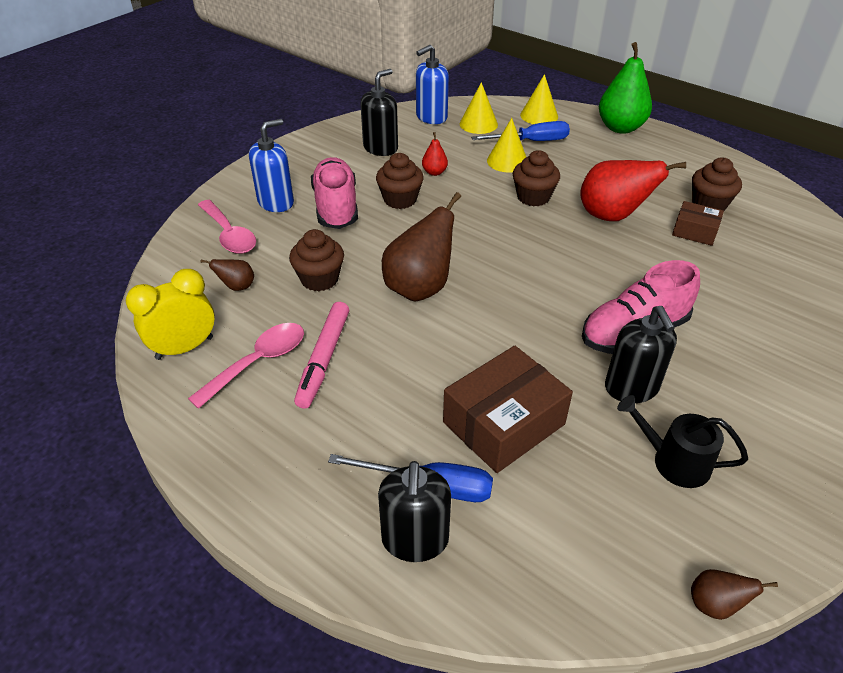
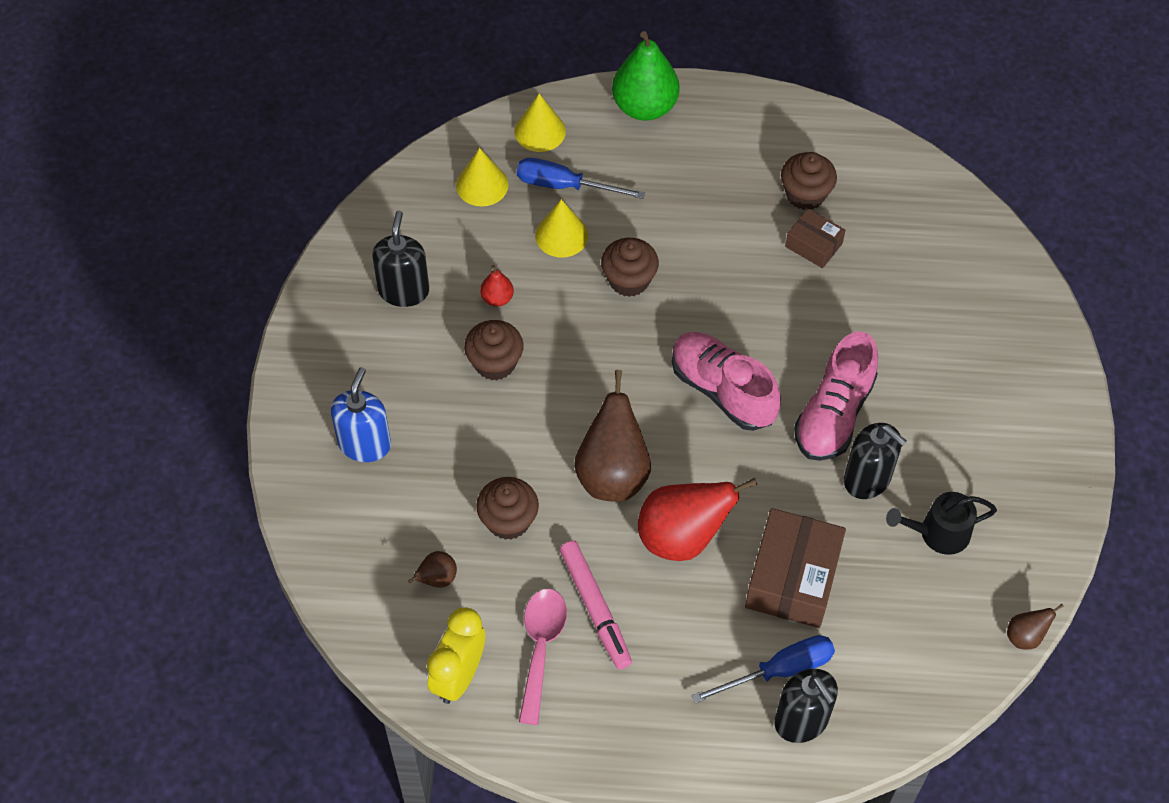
camera: 35 degrees left, 15 degrees up
pink spoon [198,200,256,254] -> none
pink shoe [311,157,358,229] -> pink shoe moved to [672,332,781,431]
blue soap dispenser [416,45,449,124] -> none
blue screwdriver [471,121,570,141] -> blue screwdriver turned 120 degrees counterclockwise [517,158,645,199]
red pear [580,160,686,221] -> red pear moved to [638,478,757,561]
brown box [672,201,724,246] -> brown box turned 45 degrees clockwise [785,209,846,268]

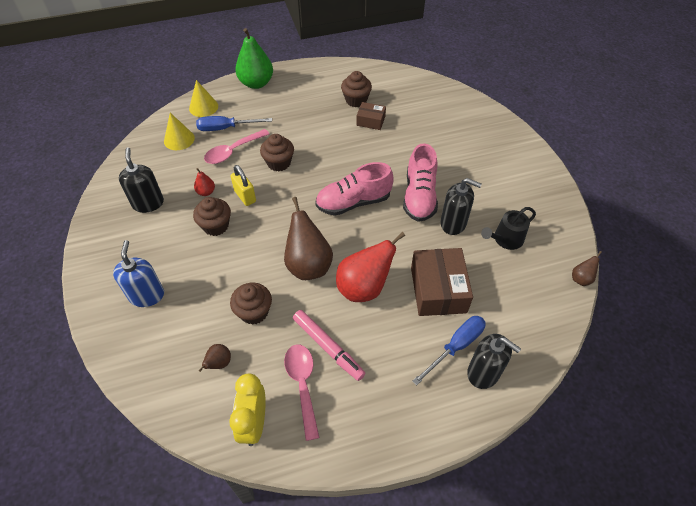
camera: 20 degrees left, 5 degrees down
yellow cone [535,199,588,257] -> pink spoon [204,129,269,164]
pink shoe [672,332,781,431] -> pink shoe turned 45 degrees counterclockwise [315,162,394,216]
none -> yellow padlock [231,165,256,206]

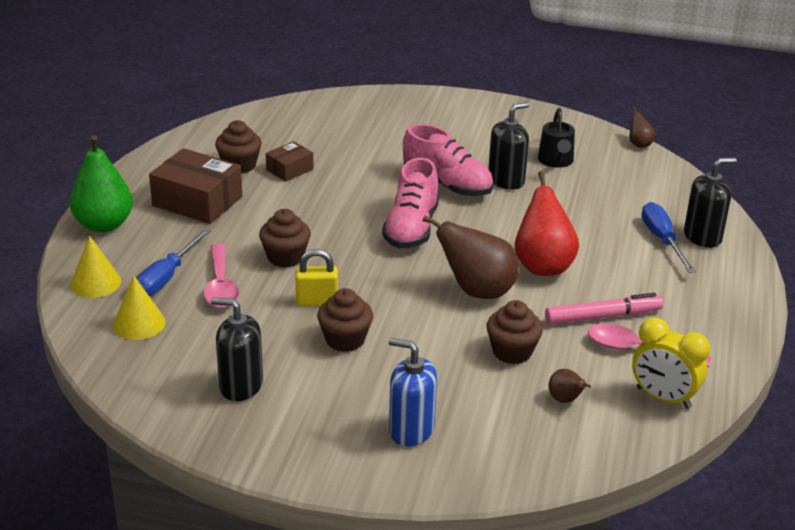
camera: 60 degrees left, 20 degrees down
red pear [194,168,215,196] -> none
brown box [411,248,473,316] -> brown box moved to [149,148,242,224]

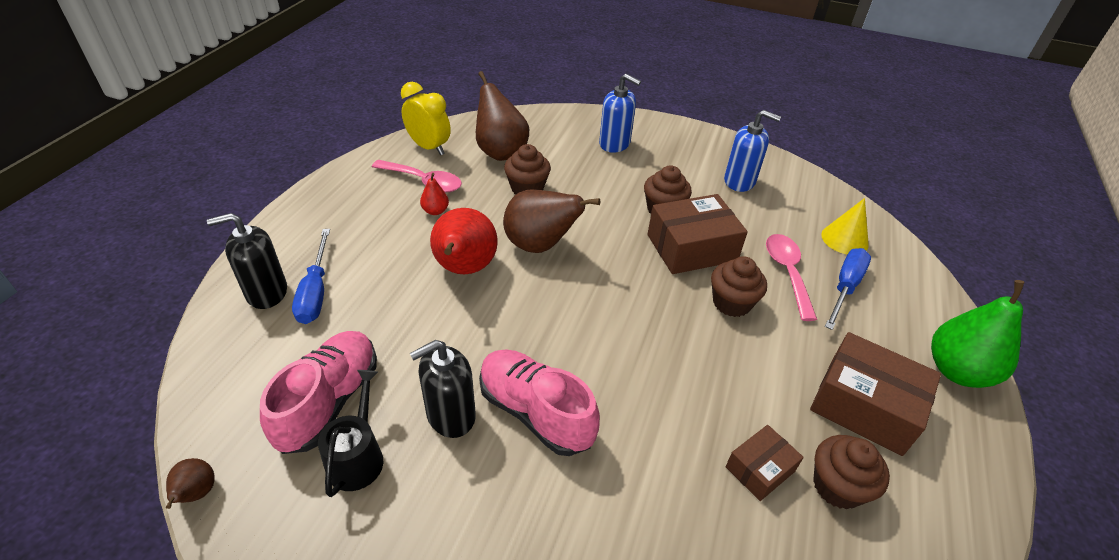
camera: 175 degrees left, 10 degrees up
yellow cone [70,235,121,298] -> none
black soap dispenser [211,298,263,401] -> blue soap dispenser [724,110,781,192]
yellow padlock [295,249,338,306] -> brown box [648,194,748,274]
pink shoe [382,158,439,248] -> pink shoe moved to [260,331,377,454]
pink marker [545,293,663,324] -> red pear [420,173,449,215]
brown pear [548,369,591,403] -> brown pear [476,71,529,161], size x2.14

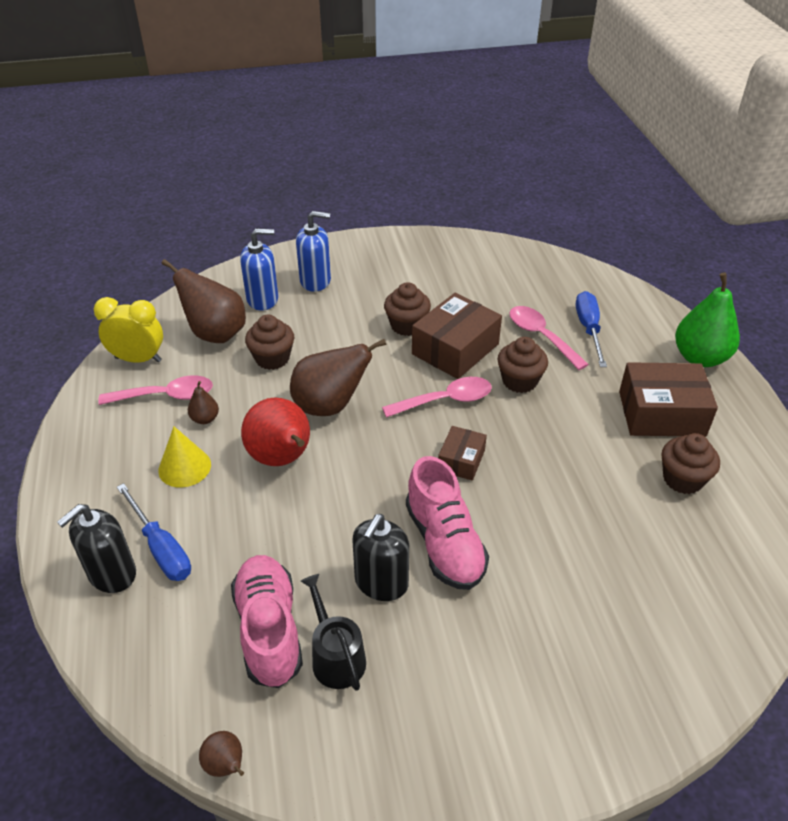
camera: 30 degrees left, 0 degrees up
red pear [420,173,449,215] -> brown pear [188,381,219,424]
pink shoe [479,349,600,456] -> pink shoe turned 120 degrees counterclockwise [406,456,489,590]
blue soap dispenser [724,110,781,192] -> blue soap dispenser moved to [240,229,278,311]
brown box [726,425,804,501] -> brown box moved to [438,426,487,481]
yellow cone [821,198,869,255] -> yellow cone moved to [158,426,211,488]
none -> pink spoon [382,377,492,418]

